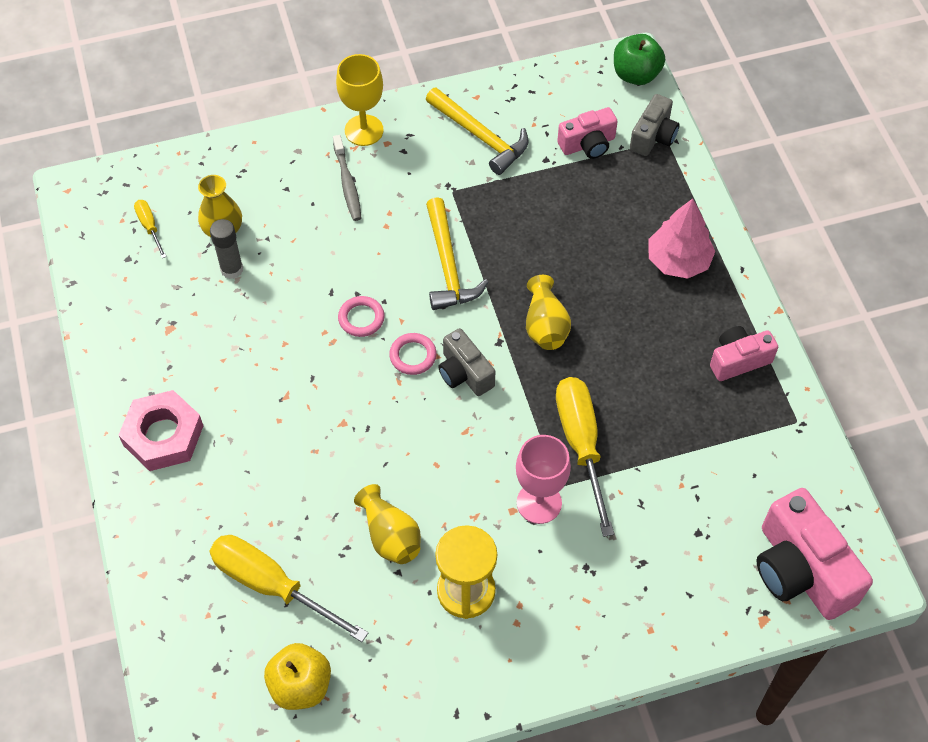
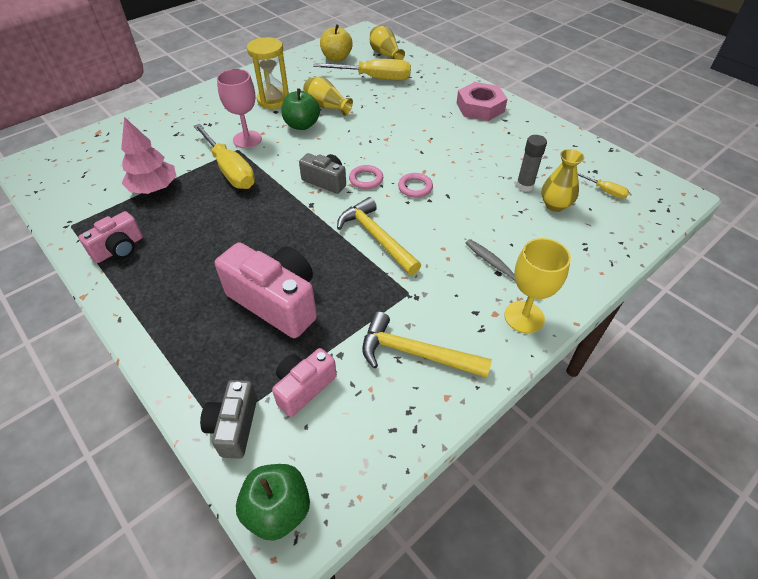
camera: 155 degrees right, 10 degrees down
yellow vase [526,275,571,350] -> yellow vase moved to [370,26,405,60]
pink tree [648,198,715,279] -> pink tree moved to [121,117,176,194]
pink camera [756,488,873,620] -> pink camera moved to [215,242,317,338]
none -> green apple [281,88,320,130]

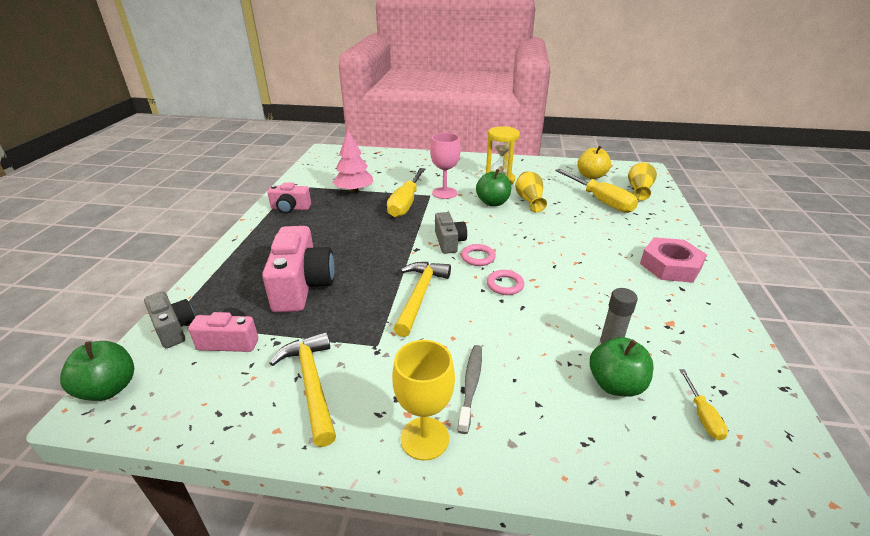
camera: 50 degrees right, 15 degrees down
grey camera [200,380,257,459] -> grey camera turned 90 degrees clockwise [144,292,195,348]
yellow vase [541,149,584,212] -> green apple [590,337,654,397]

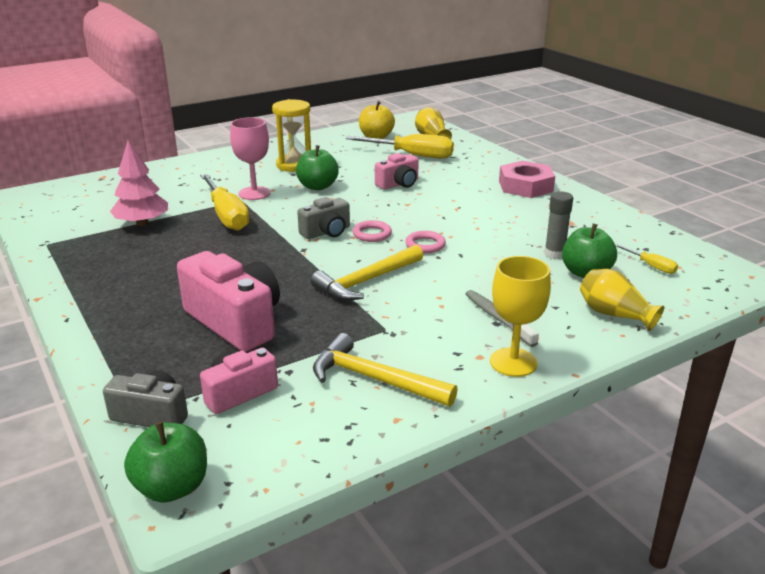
camera: 40 degrees left, 5 degrees down
pink camera [267,182,311,214] -> pink camera moved to [375,153,419,190]
yellow hammer [394,262,451,337] -> yellow hammer turned 105 degrees counterclockwise [311,245,423,301]
grey camera [435,212,467,254] -> grey camera turned 105 degrees clockwise [297,197,350,239]
yellow vase [515,172,547,212] -> yellow vase moved to [580,269,664,331]

